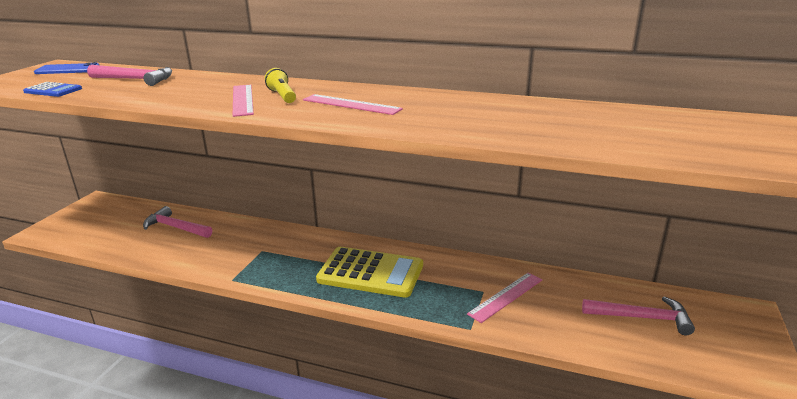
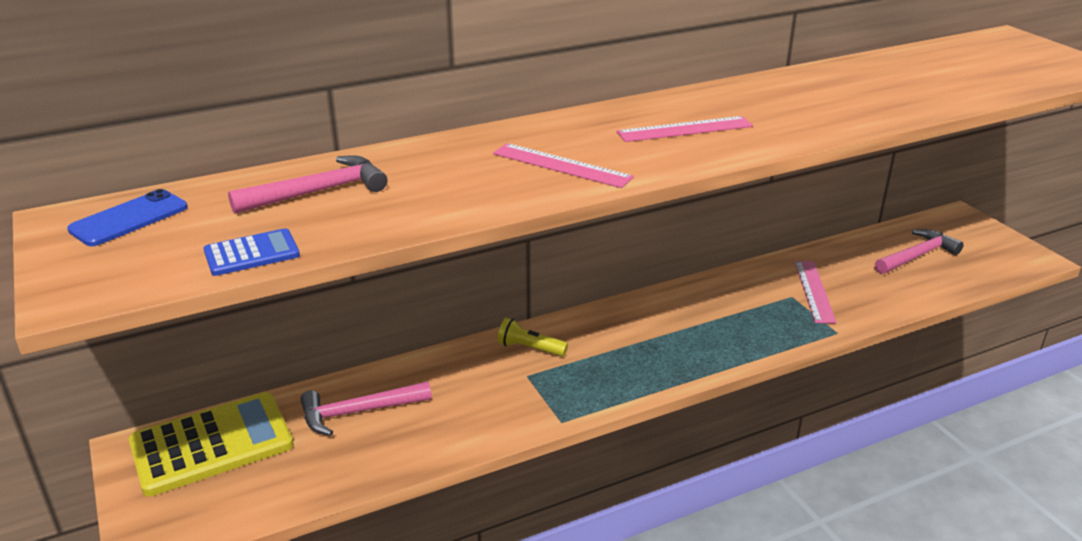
camera: 45 degrees left, 5 degrees up
yellow flashlight [265,68,296,103] -> yellow flashlight moved to [497,318,568,357]
yellow calculator [316,247,423,298] -> yellow calculator moved to [129,392,294,497]

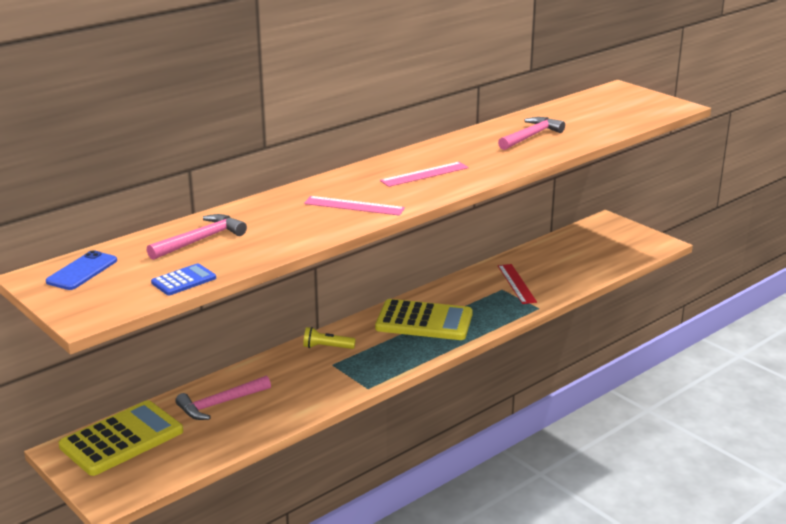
camera: 15 degrees left, 5 degrees down
pink ruler [794,261,837,324] -> red ruler [498,264,537,304]
pink hammer [875,229,964,274] -> pink hammer moved to [498,117,565,150]
none -> yellow calculator [375,299,473,340]

